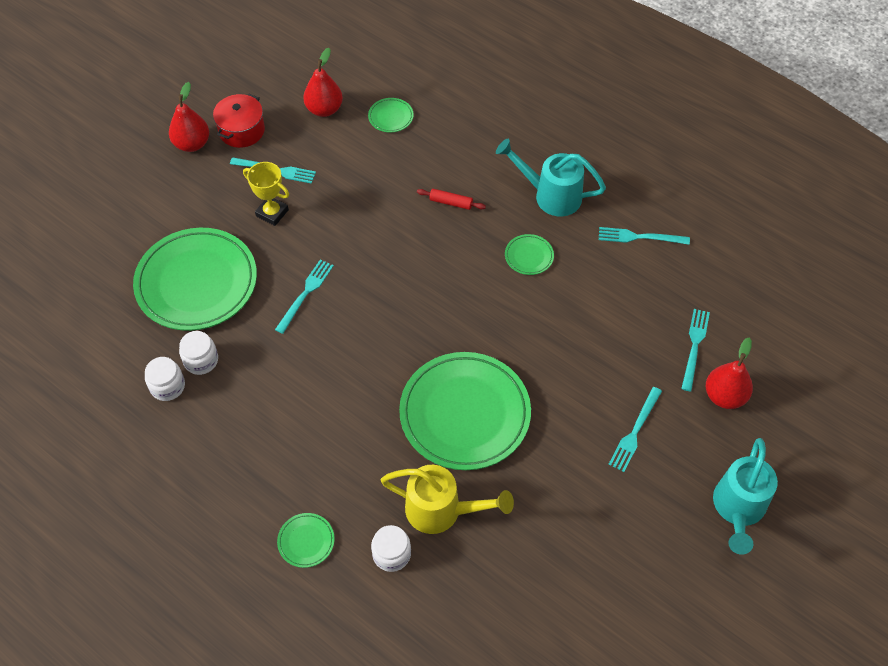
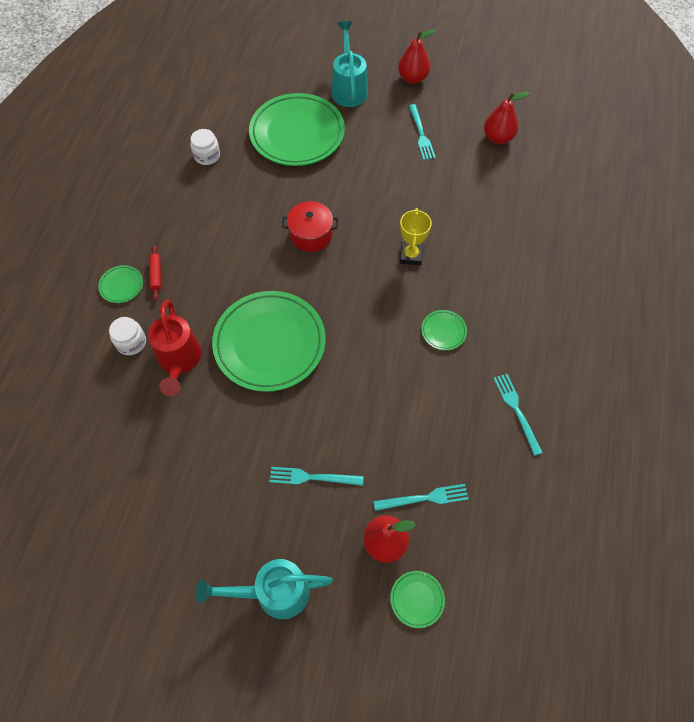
camera: 65 degrees right, 5 degrees up
white jar [179,331,218,375] -> none
red pot [213,94,265,148] -> red pot moved to [282,201,338,252]
yellow trophy [243,162,289,226] -> yellow trophy moved to [400,208,432,265]
turquoise fork [275,259,334,334] -> none
green plate [368,98,414,132] -> green plate moved to [390,571,445,628]
yellow watering can [381,465,514,534] -> red watering can [148,299,202,396]
red rolling pin [417,189,486,210] -> red rolling pin moved to [149,245,161,301]
turquoise watering can [496,139,606,216] -> turquoise watering can moved to [332,21,368,107]

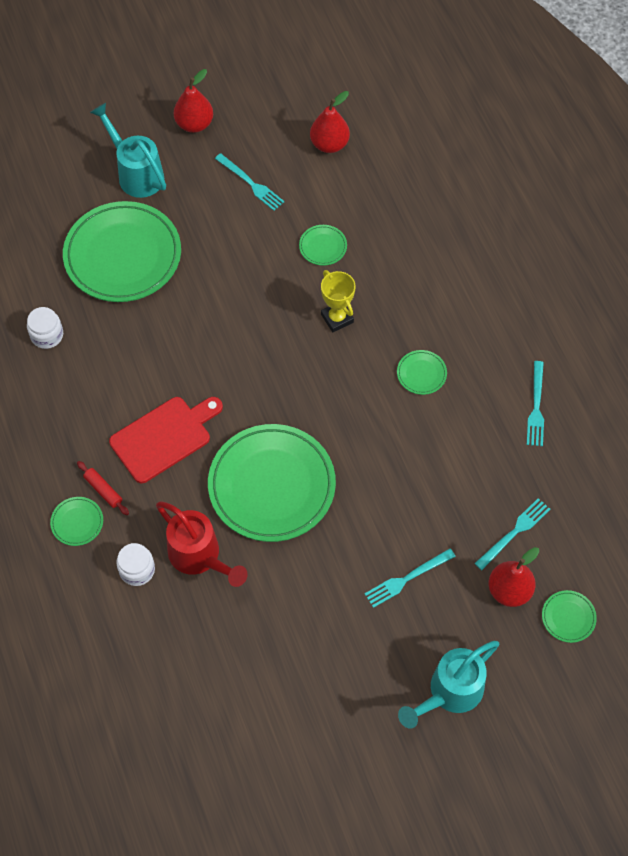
camera: 35 degrees left, 0 degrees up
red pot [282,201,338,252] -> none
turquoise fork [493,374,543,456] -> turquoise fork turned 120 degrees counterclockwise [527,361,544,446]
none -> red cutting board [109,397,223,483]
none -> green plate [299,225,347,266]

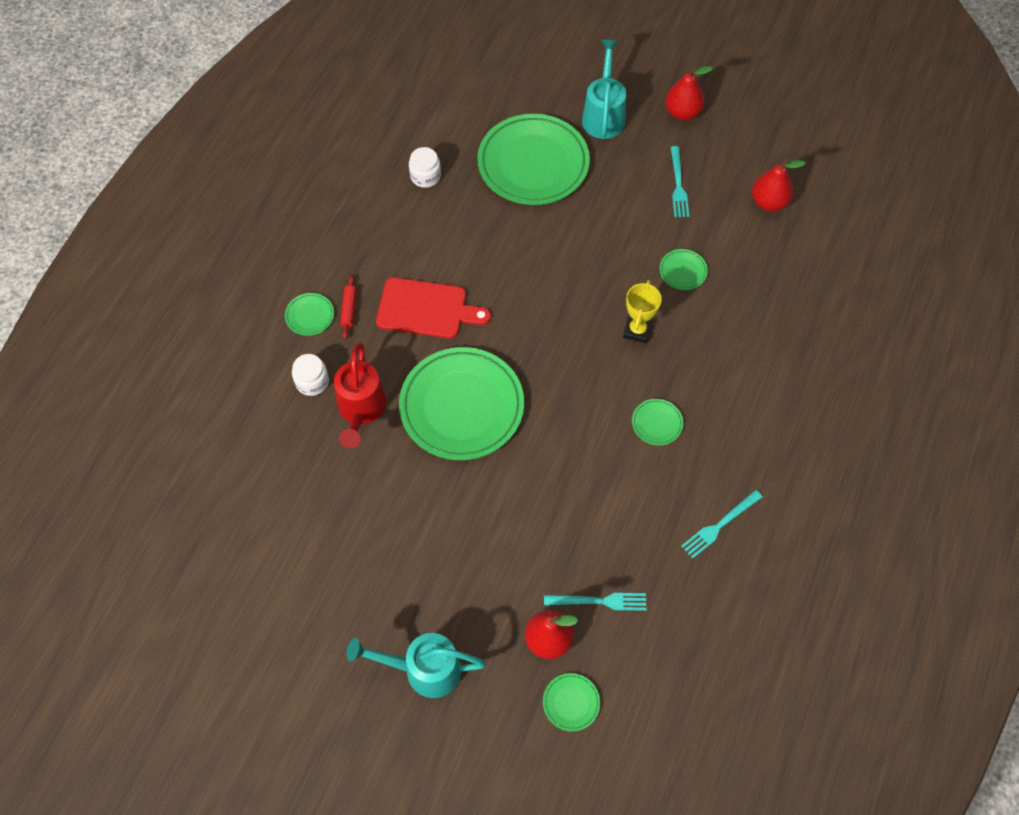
camera: 45 degrees right, 0 degrees up
turquoise fork [364,548,456,608] -> none

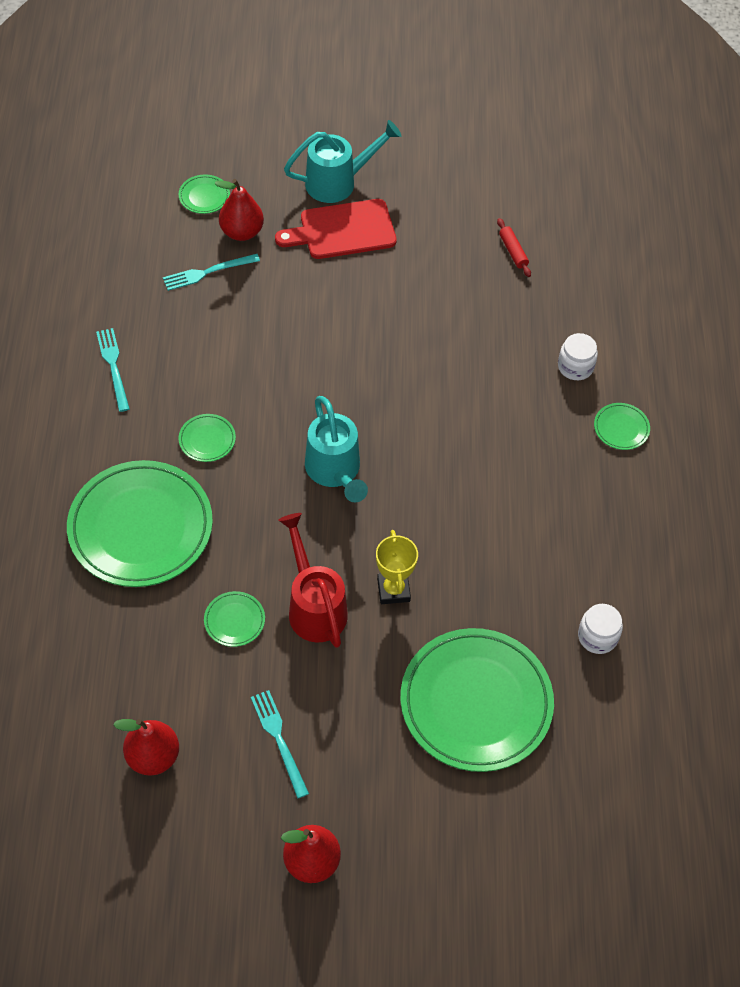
camera: 155 degrees right, 5 degrees down
red watering can [334,343,387,448] -> red watering can moved to [278,513,348,648]
red rolling pin [340,275,357,339] -> red rolling pin moved to [497,218,531,277]
red cutting board [376,277,491,339] -> red cutting board moved to [275,199,397,259]
green plate [399,347,524,460] -> green plate moved to [67,460,213,587]
turquoise watering can [582,40,626,139] -> turquoise watering can moved to [305,396,368,502]
yellow trophy [623,280,662,343] -> yellow trophy moved to [376,530,418,604]
turquoise fork [681,490,763,559] -> turquoise fork turned 45 degrees counterclockwise [96,328,130,412]

